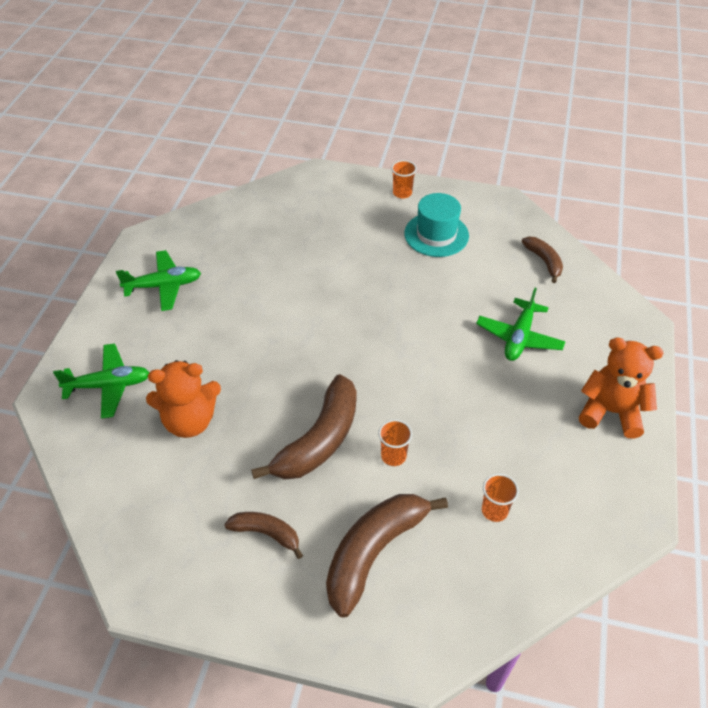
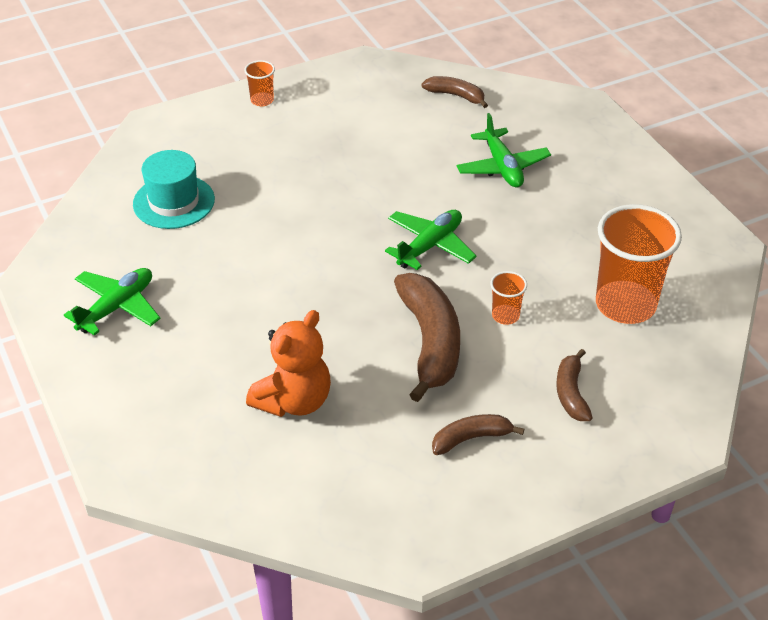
camera: 40 degrees left, 5 degrees down
green plane [53,344,149,419] -> green plane moved to [385,210,477,270]
brown banana [326,494,448,618] -> brown banana [556,349,593,421], size x0.54
turquoise hat [404,193,469,257] -> turquoise hat moved to [133,150,215,229]
orange cup [482,473,519,522] -> orange cup [596,204,682,324], size x2.21
orange teddy bear [579,337,663,438] -> none

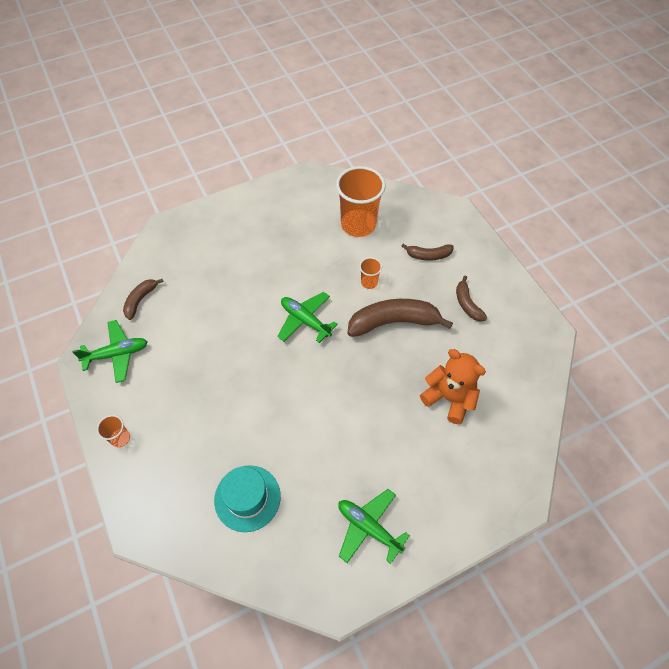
camera: 90 degrees left, 15 degrees up
green plane [456,113,551,187] -> green plane moved to [72,320,147,383]

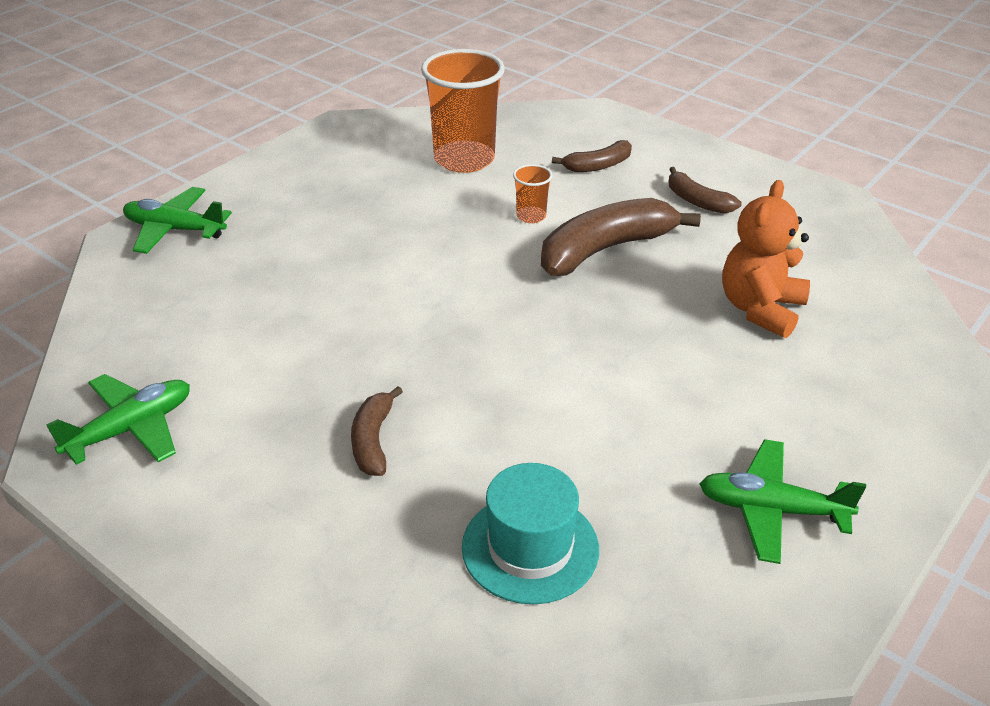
camera: 25 degrees left, 20 degrees down
orange cup [97,415,130,447] -> none
brown banana [123,279,164,320] -> brown banana moved to [351,386,403,476]
green plane [277,292,338,343] -> green plane moved to [123,187,232,254]
orange teddy bear [420,349,486,424] -> orange teddy bear turned 75 degrees counterclockwise [722,180,810,338]

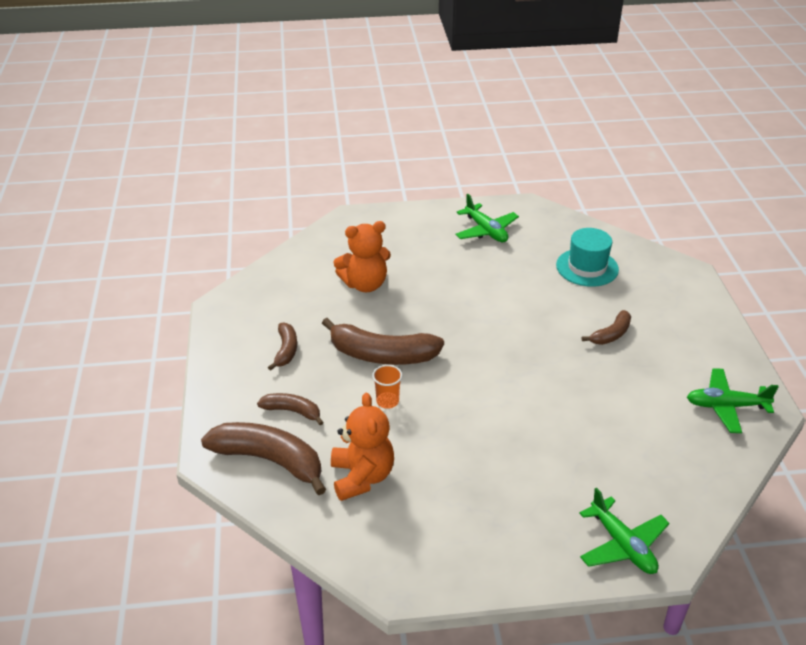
camera: 135 degrees left, 0 degrees up
orange cup [421,49,505,173] -> orange teddy bear [331,393,394,501]
none -> brown banana [201,422,326,495]

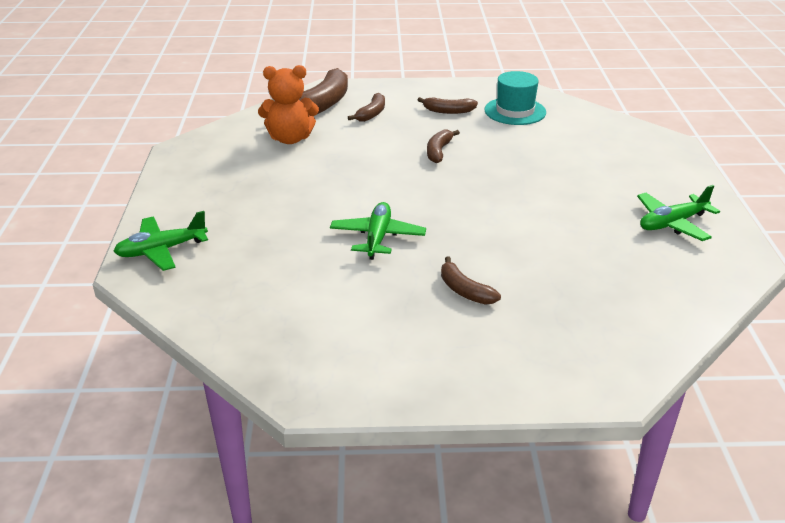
camera: 95 degrees right, 5 degrees down
brown banana [322,318,444,365] -> brown banana [427,130,460,163], size x0.54
orange teddy bear [334,221,391,292] -> none
orange cup [372,365,402,409] -> none
turquoise hat [556,228,619,287] -> turquoise hat moved to [484,71,546,125]
green plane [687,368,779,433] -> green plane moved to [330,202,426,260]

